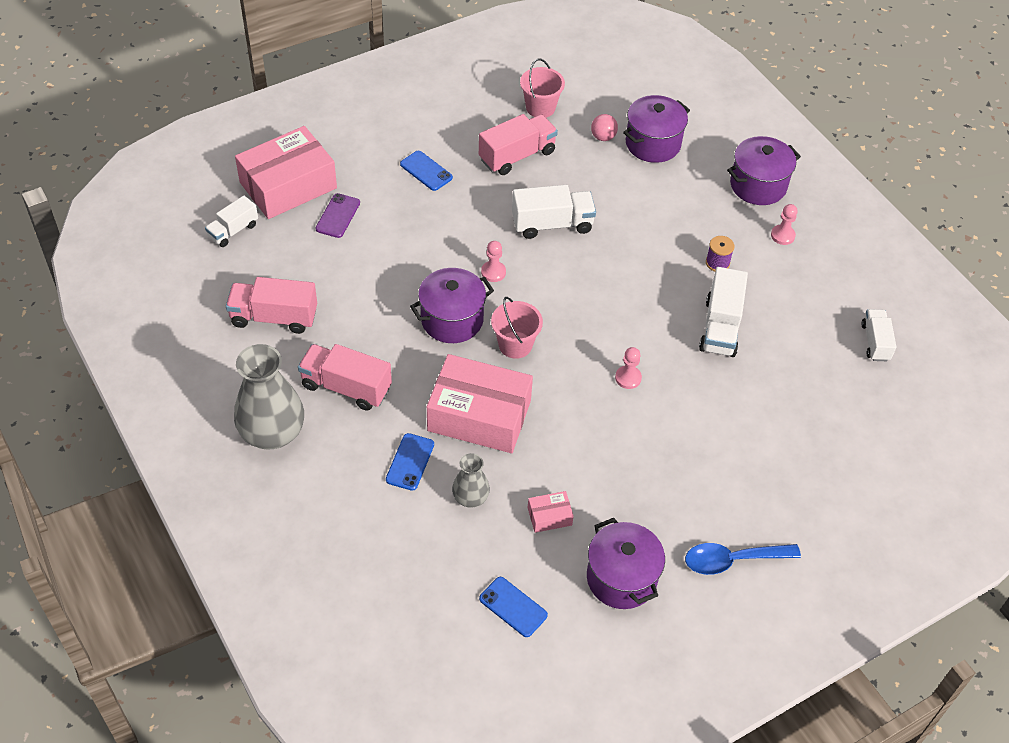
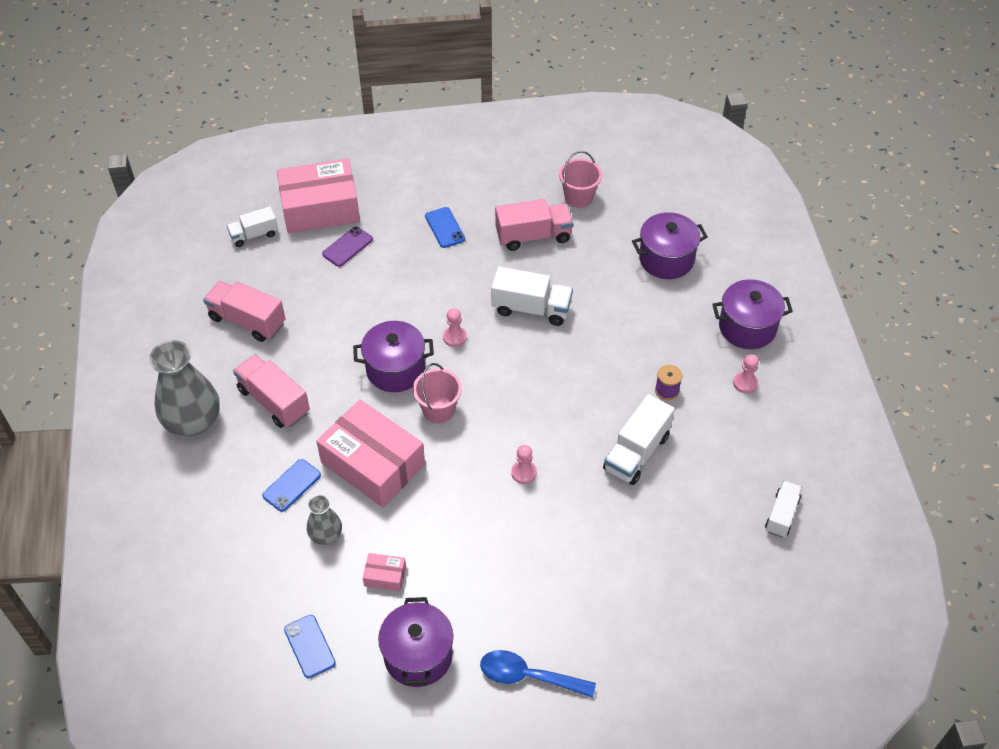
camera: 25 degrees right, 0 degrees up
pink ball [591,114,618,141] -> none

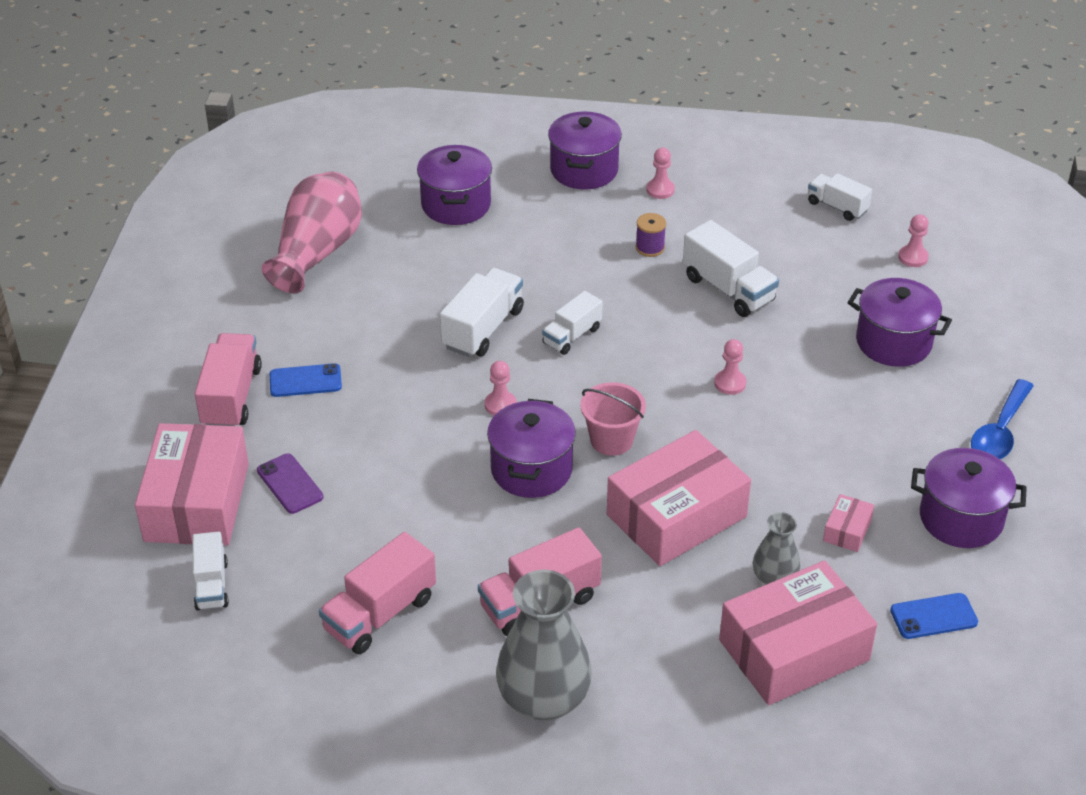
camera: 75 degrees left, 10 degrees down
blue phone [262,459,321,512] -> none
pink truck [495,199,573,251] -> pink truck moved to [195,333,262,426]
pink bucket [559,151,602,208] -> pink vase [262,172,362,294]
none -> white truck [542,291,603,355]
none -> pink box [719,560,877,705]
none -> purple pot [847,278,952,367]
none -> pink pawn [898,214,929,267]

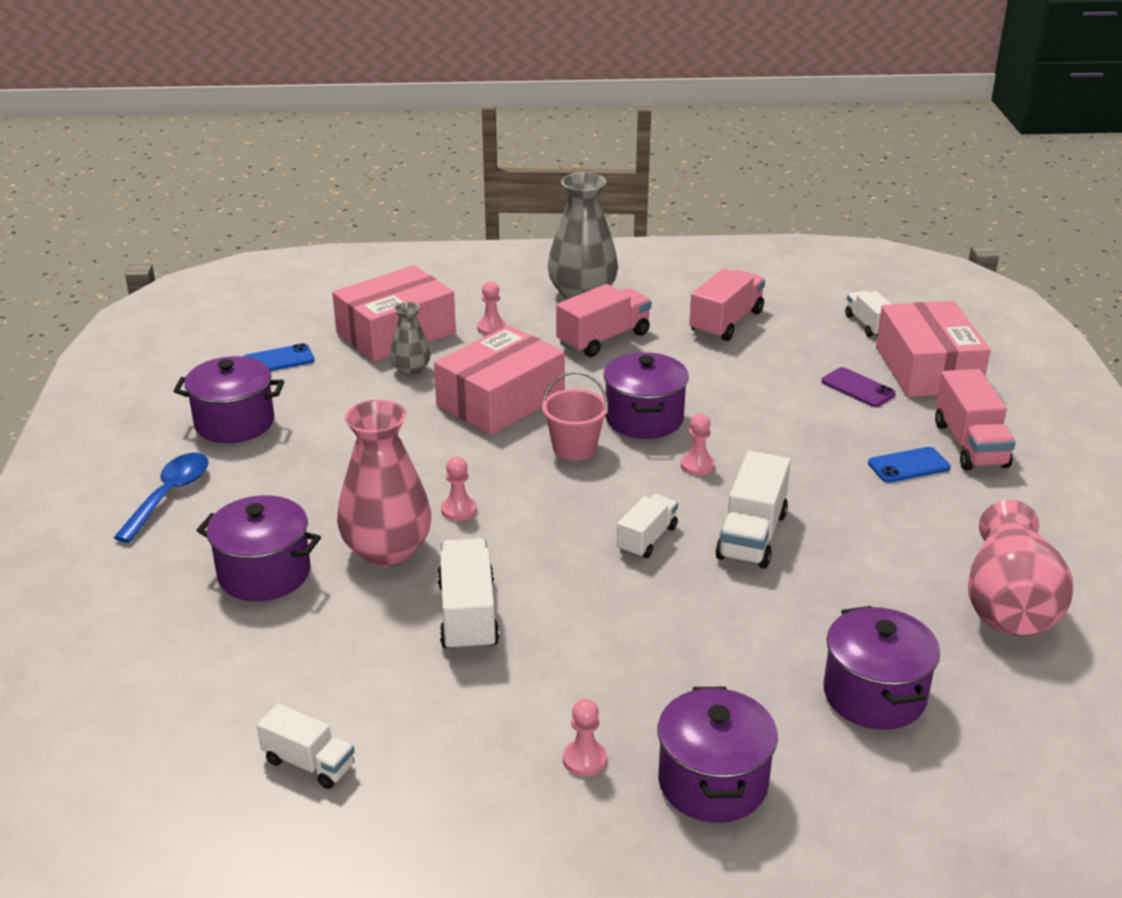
camera: 170 degrees right, 10 degrees down
purple spool [636,213,666,257] -> none
white truck [683,220,779,317] -> white truck turned 45 degrees clockwise [437,538,499,653]
pink box [823,494,874,552] -> none
pink pawn [898,214,929,267] -> pink pawn moved to [477,281,506,335]
none -> pink vase [337,399,432,567]

